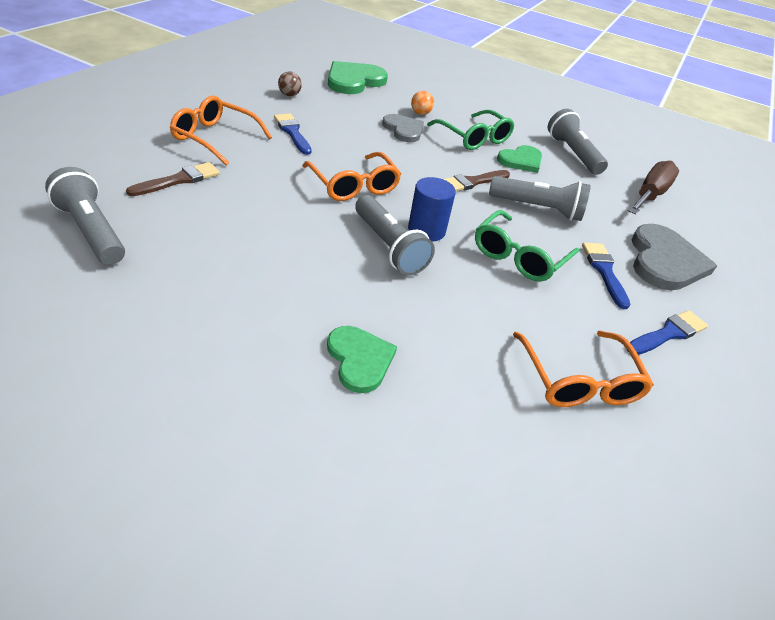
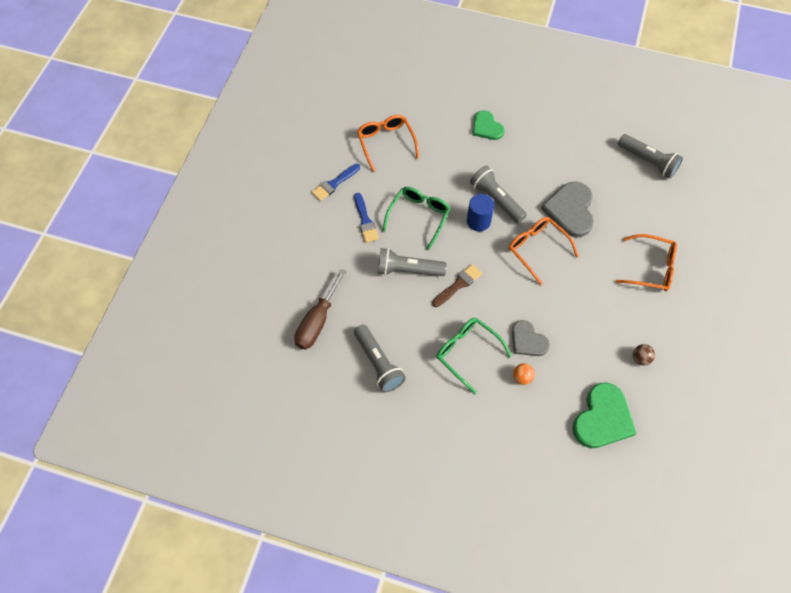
camera: 175 degrees right, 20 degrees up
brown brush [126,162,220,196] -> none
blue brush [274,113,311,155] -> none
green heart [497,145,542,173] -> none
grey heart [632,224,717,290] -> grey heart moved to [541,181,594,237]

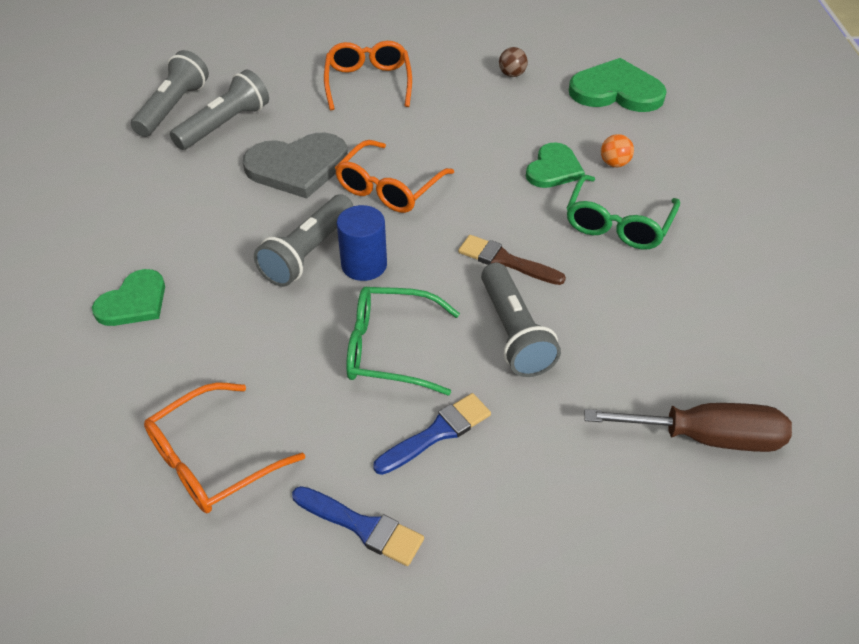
camera: 110 degrees left, 15 degrees down
grey flashlight [354,325,406,392] -> grey flashlight moved to [170,70,269,150]
grey heart [512,320,550,356] -> green heart [526,143,585,188]

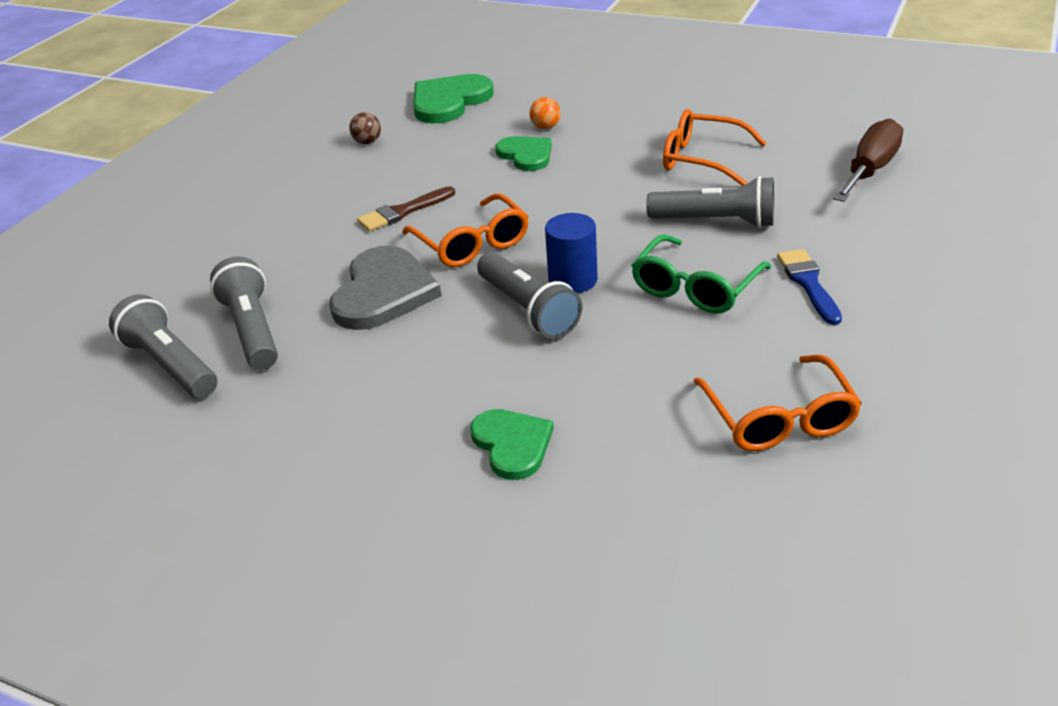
camera: 60 degrees left, 10 degrees down
blue brush [292,486,424,566] -> none
orange glasses [324,41,412,110] -> orange glasses moved to [663,109,767,186]
brown brush [458,235,566,285] -> brown brush moved to [357,186,455,232]
green glasses [566,175,680,250] -> none

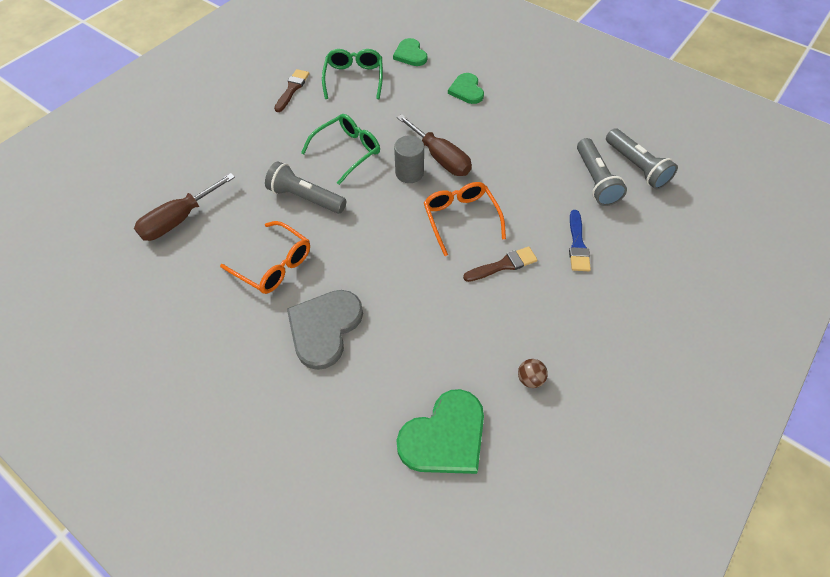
camera: 170 degrees left, 20 degrees up
grey heart [329,246,442,330] -> grey heart moved to [287,290,363,370]
grey flashlight [477,252,582,339] -> brown screwdriver [397,114,472,176]
green heart [495,136,551,171] -> green heart moved to [393,38,427,66]
orange ball [529,97,561,129] -> none
blue cylinder [545,213,598,293] -> grey cylinder [394,135,424,183]
orange glasses [693,355,862,451] -> green glasses [322,49,383,99]
blue brush [777,249,842,325] -> blue brush moved to [569,210,591,271]
none -> brown brush [274,69,310,112]

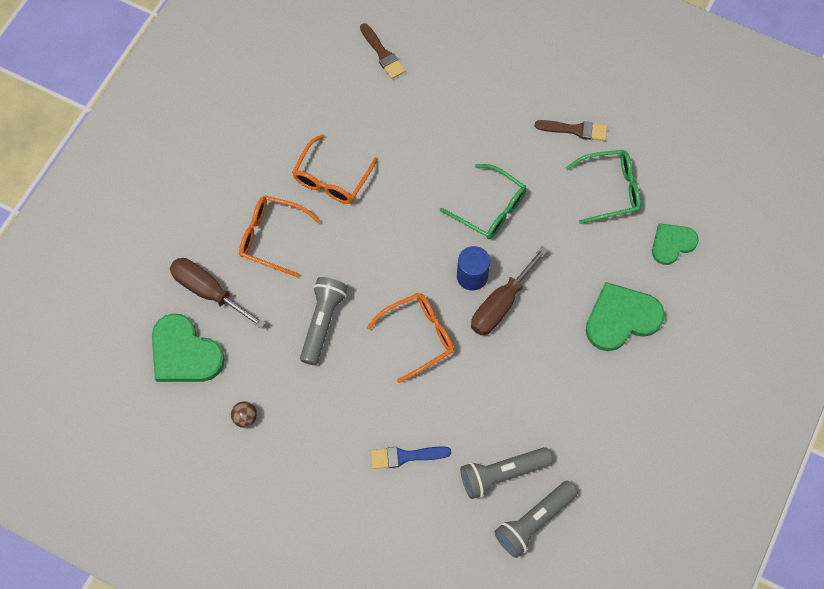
camera: 80 degrees right, 10 degrees up
brown screwdriver [134,173,235,241] -> brown screwdriver moved to [170,258,266,329]
grey flashlight [265,161,347,214] -> grey flashlight moved to [300,277,348,365]
grey heart [287,290,363,370] -> orange glasses [239,196,320,277]
grey cylinder [394,135,424,183] -> blue cylinder [457,246,490,291]
green heart [448,73,484,104] -> green heart [586,282,665,351], size x1.58
brown brush [463,247,537,282] -> brown brush moved to [360,23,406,79]

